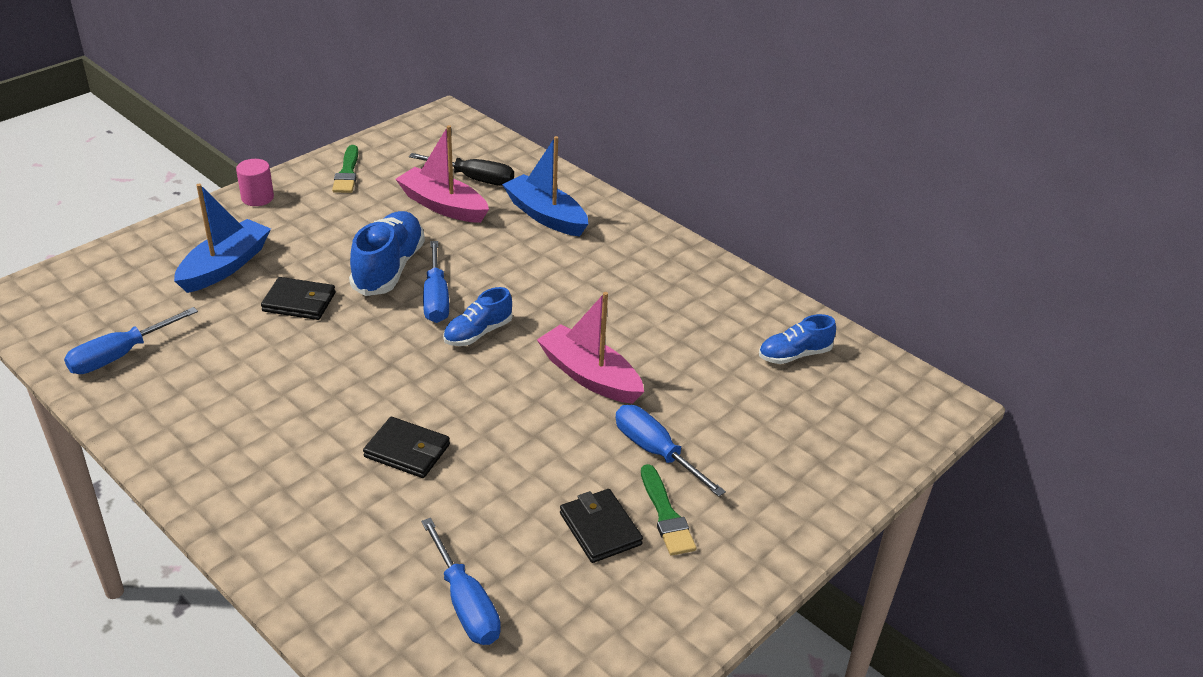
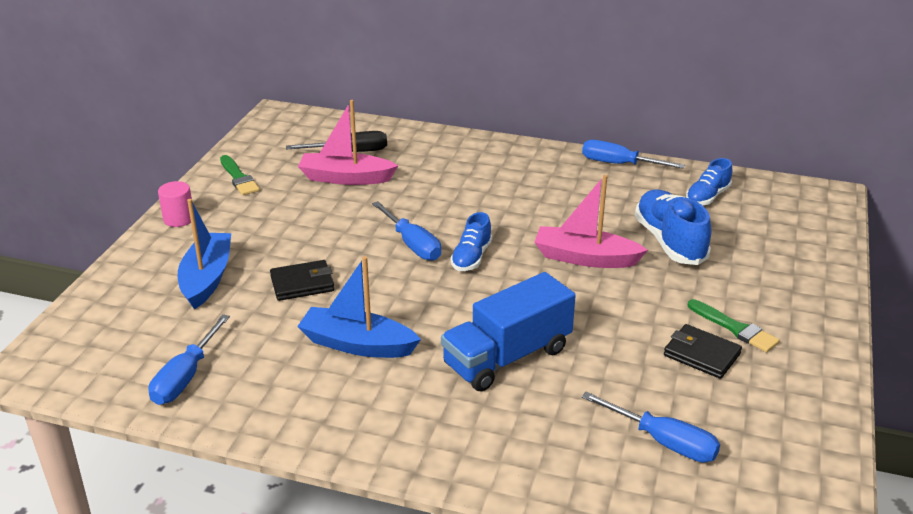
camera: 25 degrees left, 5 degrees down
blue shoe [349,211,425,296] -> blue shoe moved to [635,190,711,265]
black wallet [363,417,450,478] -> blue truck [441,272,576,392]
blue boat [502,136,588,237] -> blue boat moved to [297,256,421,358]
blue screwdriver [616,405,726,497] -> blue screwdriver moved to [582,140,685,169]

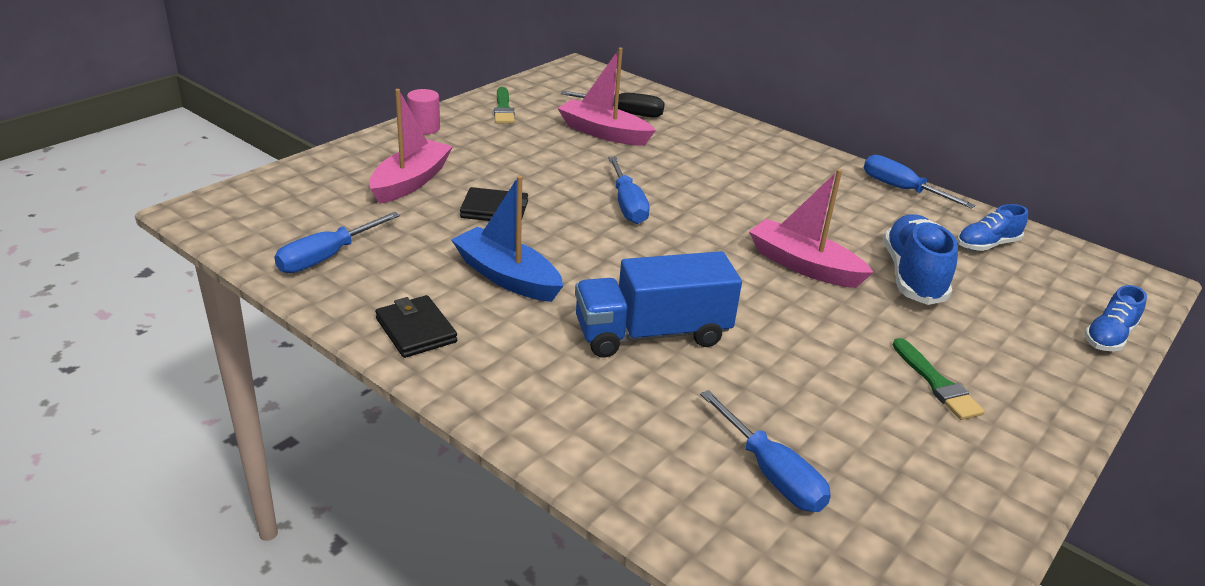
camera: 20 degrees right, 0 degrees up
blue boat [178,199,231,309] -> pink boat [369,89,453,204]
blue shoe [451,212,492,271] -> blue shoe moved to [1084,285,1147,351]
black wallet [664,324,742,379] -> black wallet moved to [375,295,457,358]

